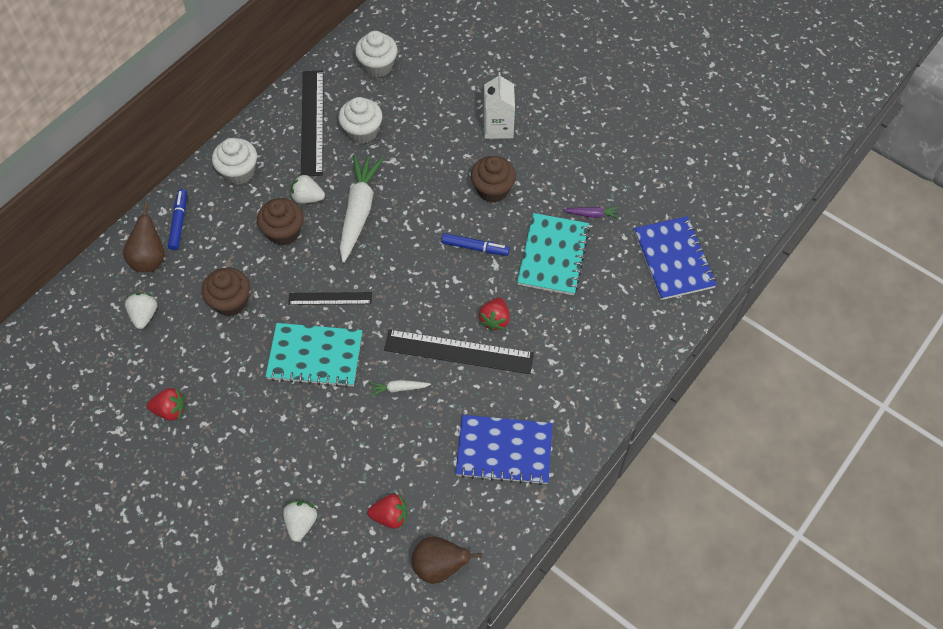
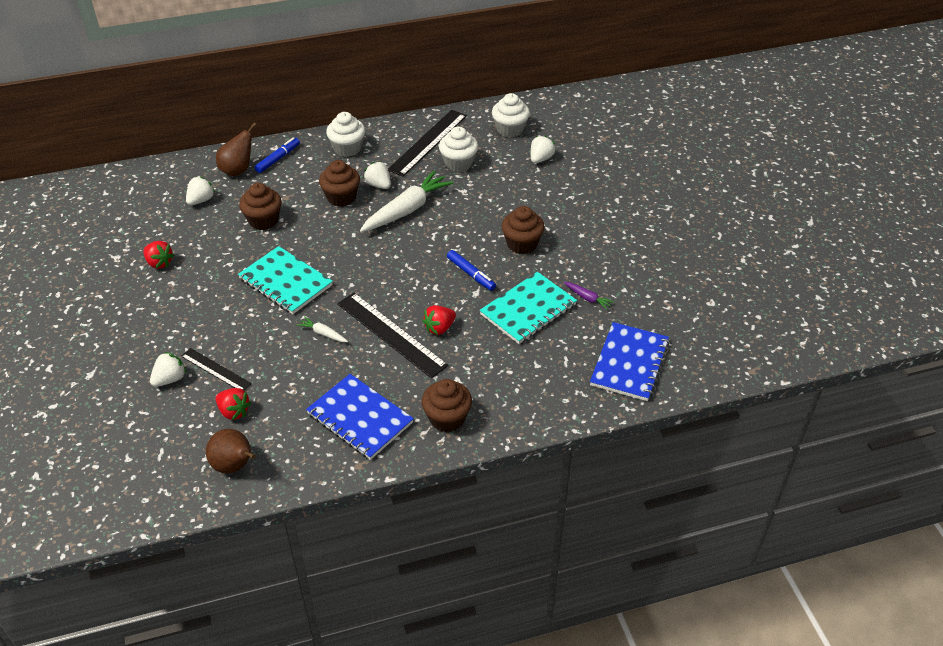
camera: 35 degrees right, 15 degrees down
black ruler [288,292,372,305] -> black ruler moved to [181,348,252,391]
white carton [484,72,515,139] -> none
none -> brown cupcake [422,379,472,432]
none -> white strawberry [531,136,556,163]

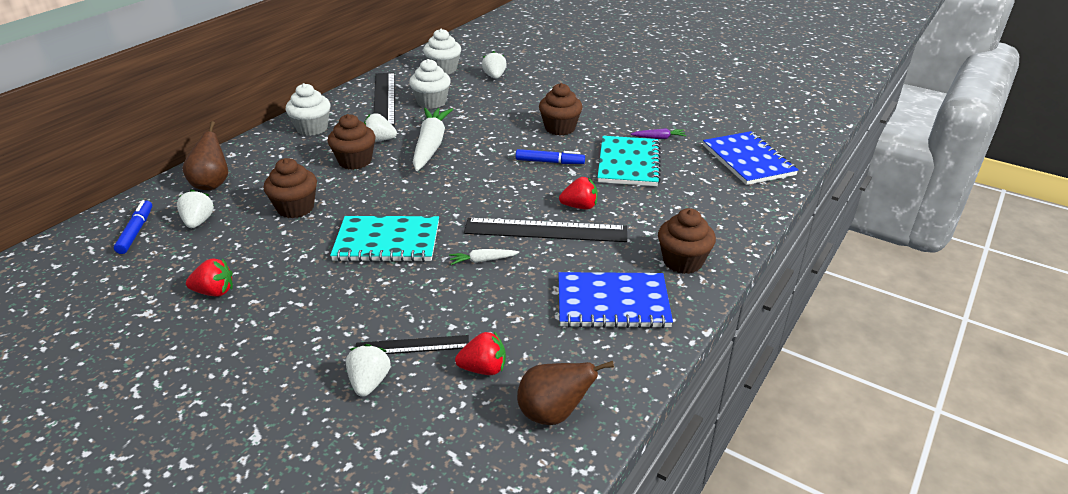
camera: 40 degrees left, 10 degrees down
blue marker [255,137,300,173] -> blue marker moved to [114,200,152,254]
red strawberry [422,305,456,335] -> red strawberry turned 105 degrees counterclockwise [559,177,598,209]

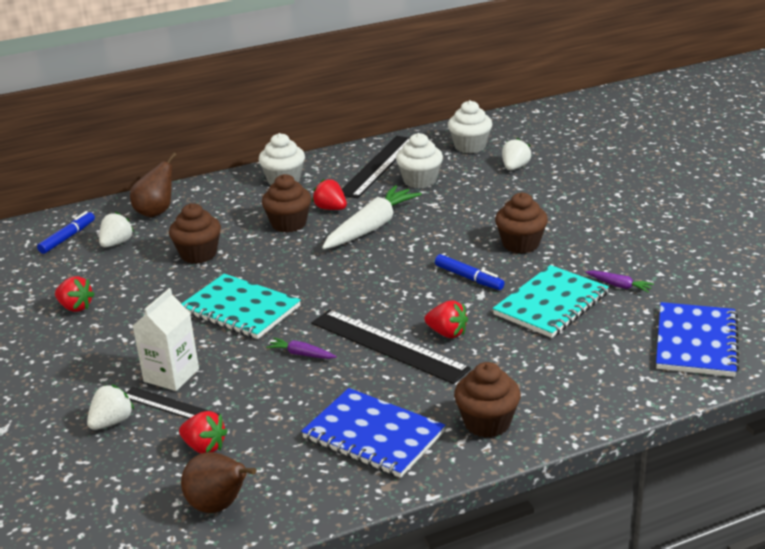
camera: 35 degrees right, 5 degrees down
white strawberry [364,113,397,142] -> red strawberry [312,179,347,210]
white carrot [449,249,519,265] -> purple carrot [266,338,337,359]
none -> white carton [133,288,199,391]

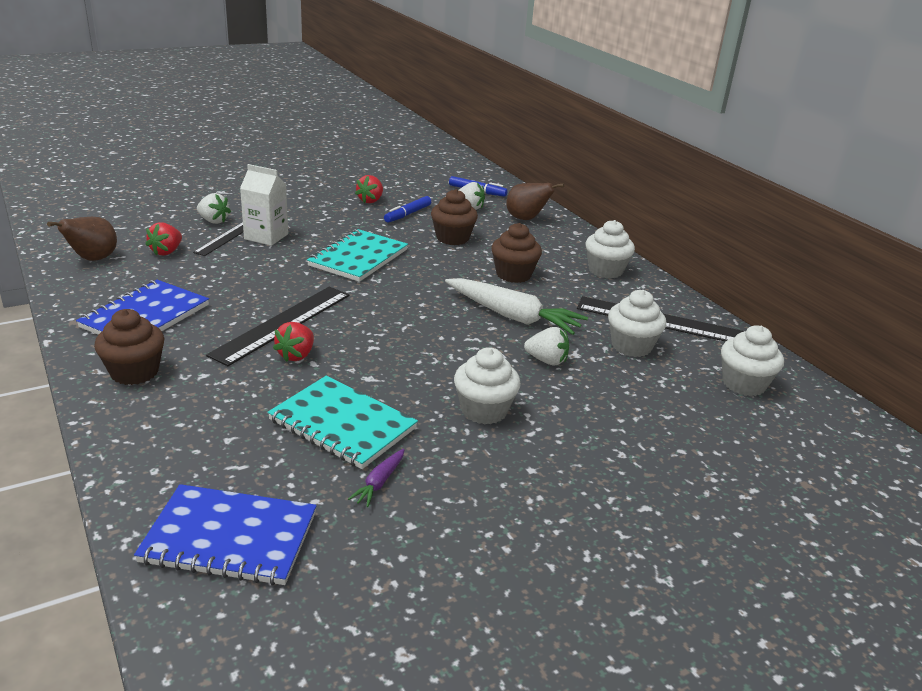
camera: 80 degrees right, 0 degrees up
purple carrot [266,338,337,359] -> none
red strawberry [312,179,347,210] -> none
blue marker [435,254,505,290] -> blue marker moved to [384,196,431,223]
brown cupcake [495,192,548,254] -> white cupcake [454,347,521,424]
white strawberry [502,138,531,170] -> white strawberry moved to [524,327,569,365]

